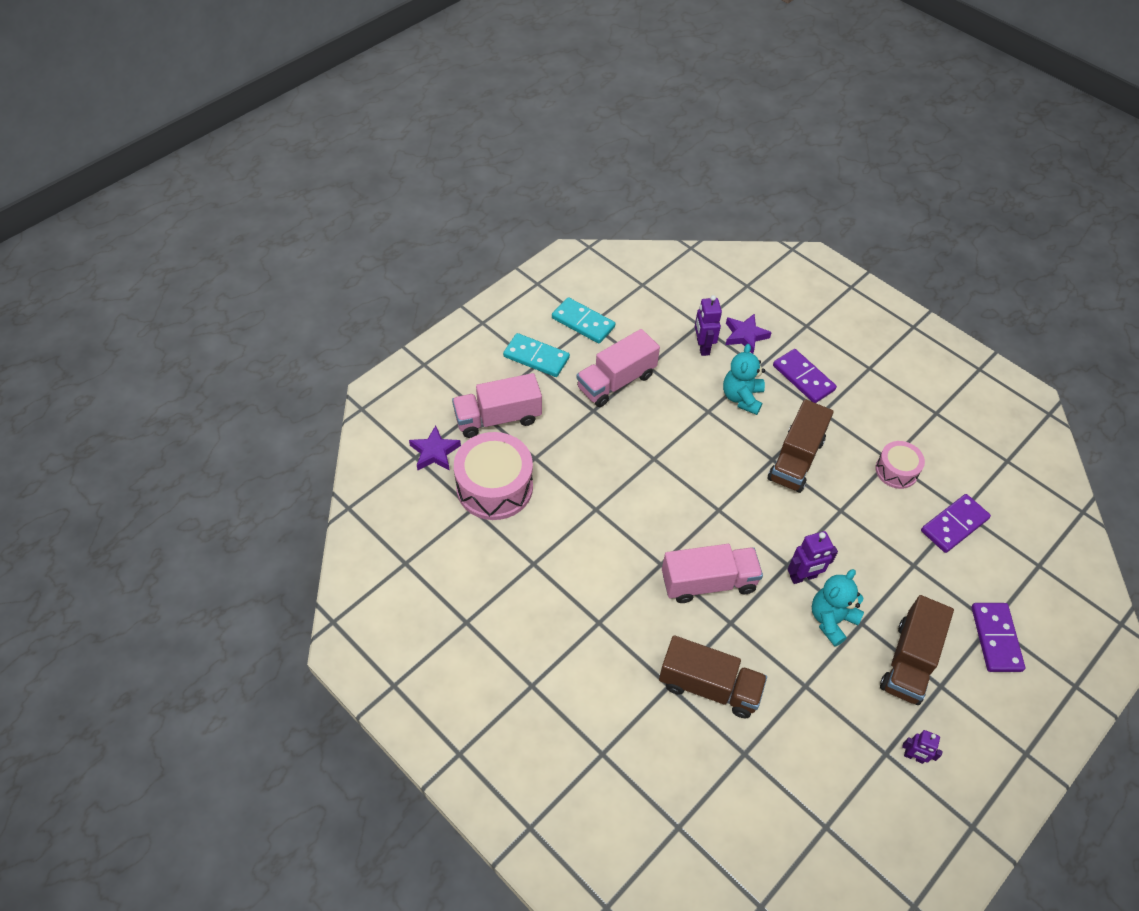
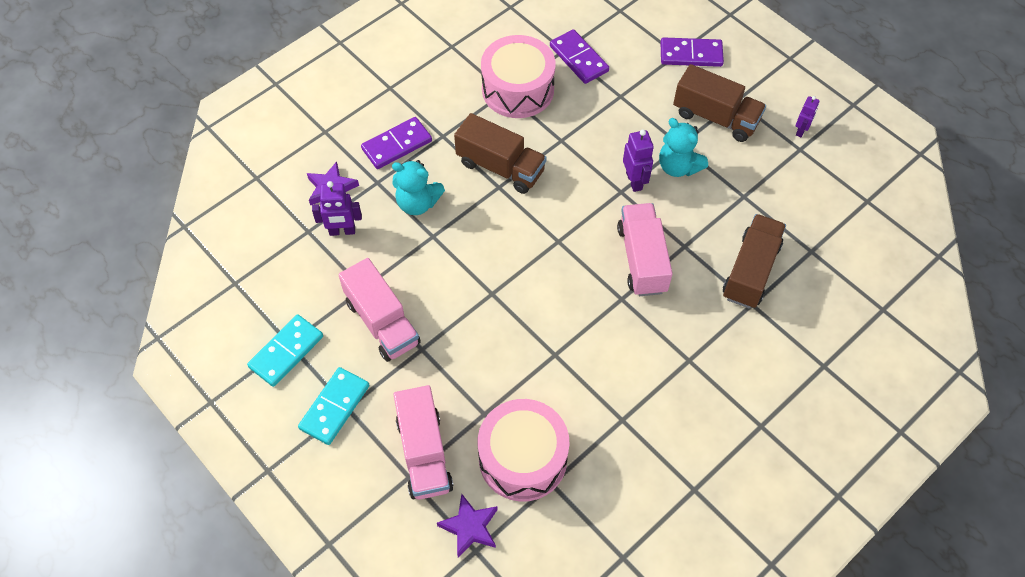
camera: 85 degrees left, 5 degrees up
pink drum [875,441,925,489] -> pink drum [481,35,556,118], size x1.78

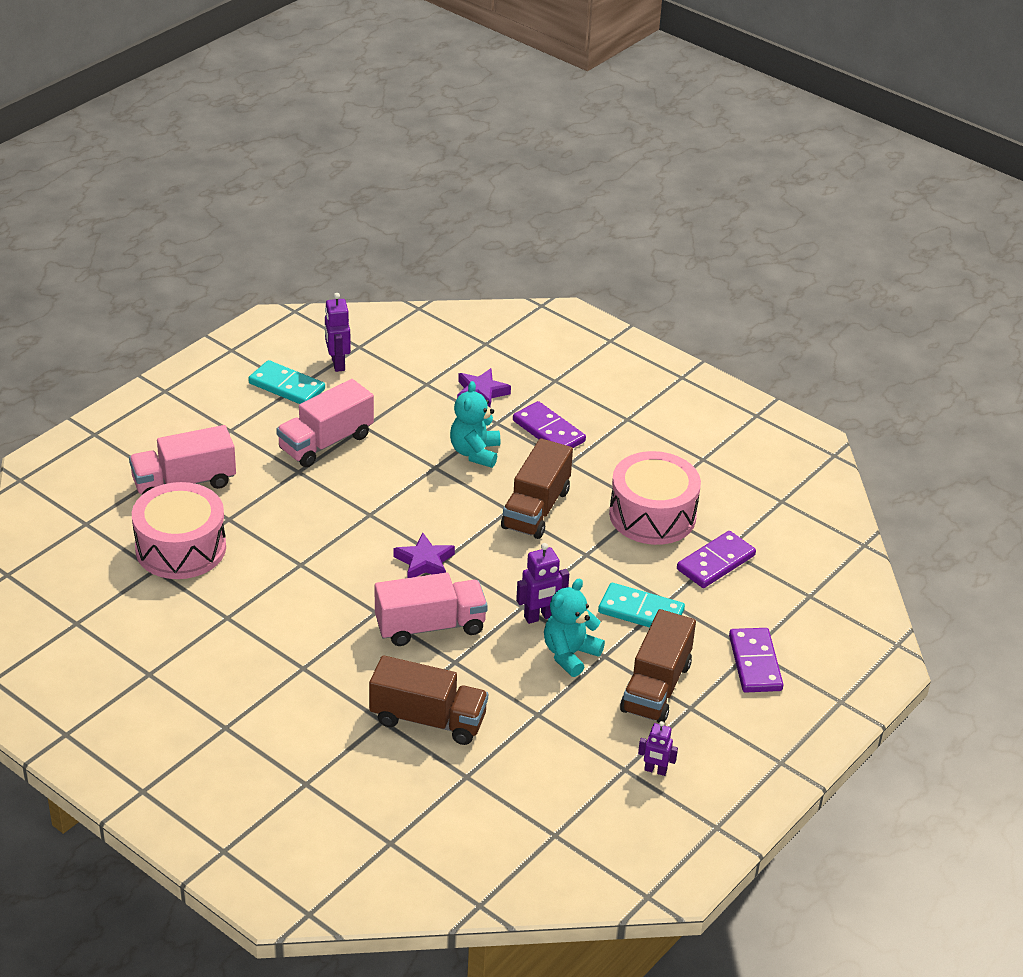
camera: 80 degrees right, 20 degrees down
turquoise domino [298,367,370,445] -> turquoise domino moved to [598,583,685,628]
purple robot [312,181,362,236] -> purple robot moved to [325,293,351,372]
purple star [437,494,498,558] -> purple star moved to [393,533,455,578]

